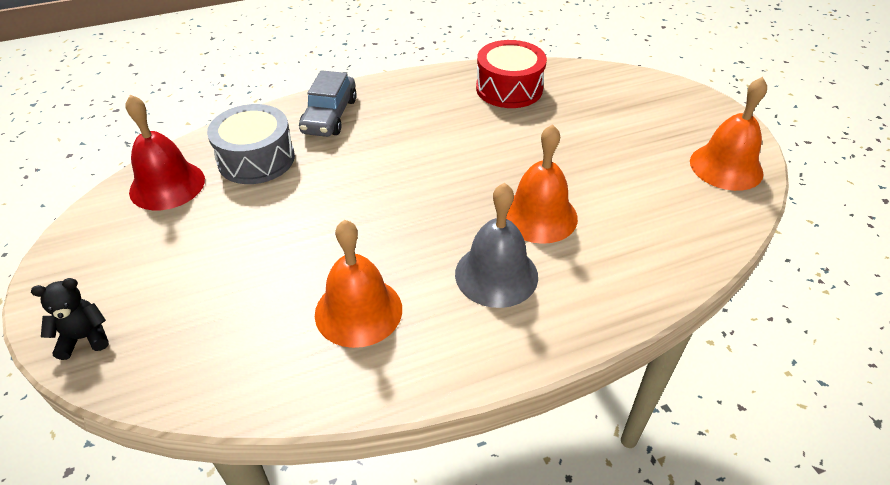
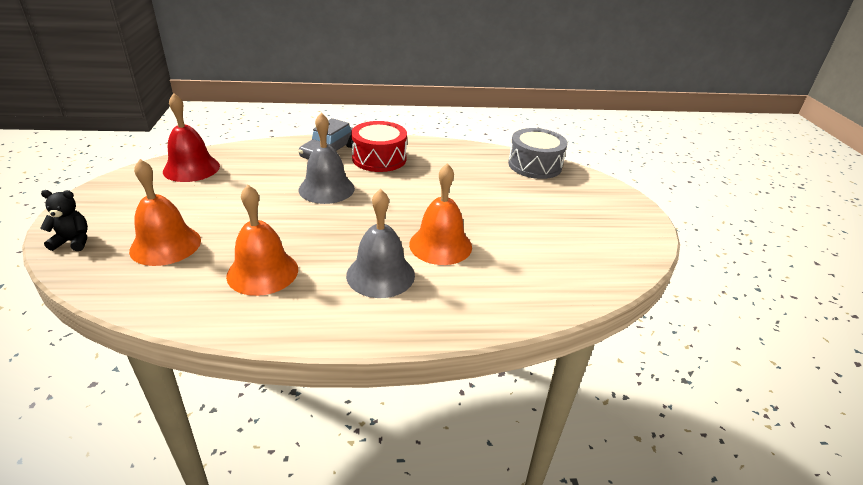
camera: 15 degrees right, 10 degrees down
grey drum [207,104,295,184] -> grey drum moved to [508,128,568,179]
red drum [476,40,547,108] -> red drum moved to [351,121,407,172]
orange bell [690,77,767,191] -> orange bell moved to [129,159,201,266]
none -> grey bell [299,113,355,204]

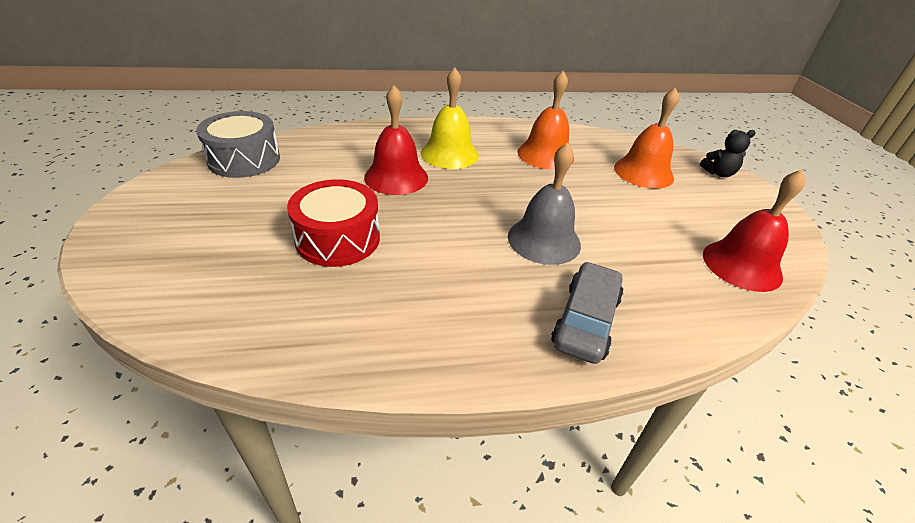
camera: 175 degrees right, 5 degrees up
grey bell [346,189,415,298] -> yellow bell [421,67,479,169]
red drum [351,121,407,172] -> red drum moved to [287,179,380,267]
orange bell [409,163,472,265] -> red bell [364,85,428,195]
grey drum [508,128,568,179] -> grey drum moved to [196,111,280,178]

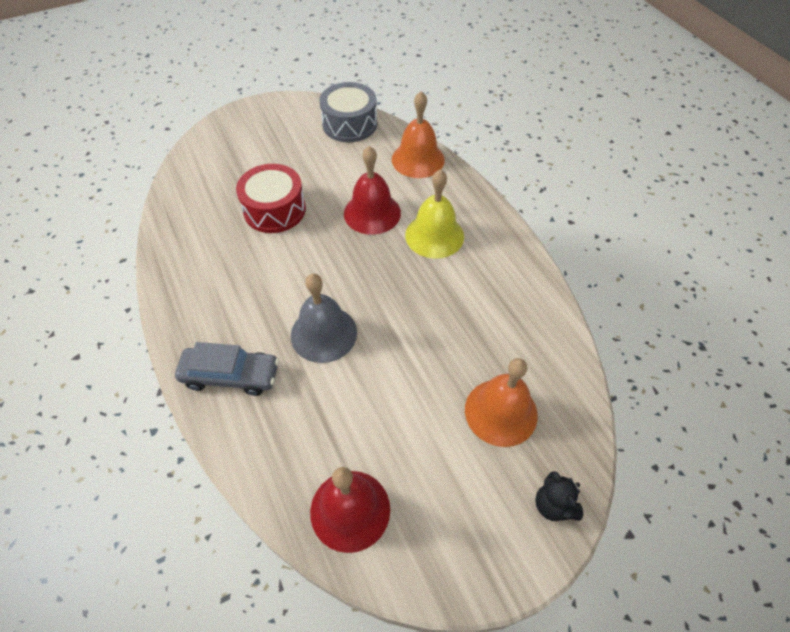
camera: 75 degrees right, 15 degrees up
orange bell [517,71,574,170] -> orange bell moved to [392,91,445,178]

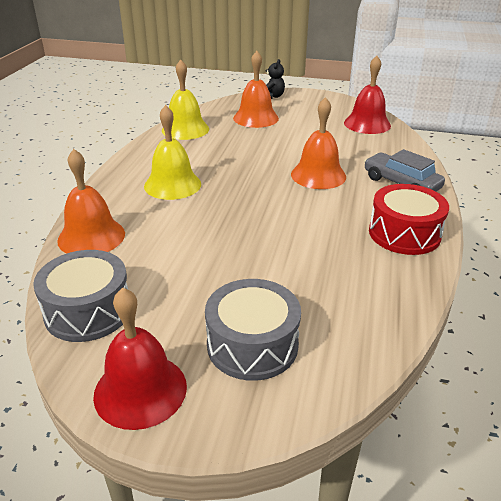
camera: 140 degrees left, 20 degrees down
red drum [236,164,306,233] -> red drum moved to [369,184,449,255]
grey bell [291,273,357,363] -> orange bell [291,97,346,189]
red bell [344,146,401,235] -> red bell moved to [93,287,187,430]
none -> yellow bell [162,59,209,140]
none -> grey drum [205,279,301,381]

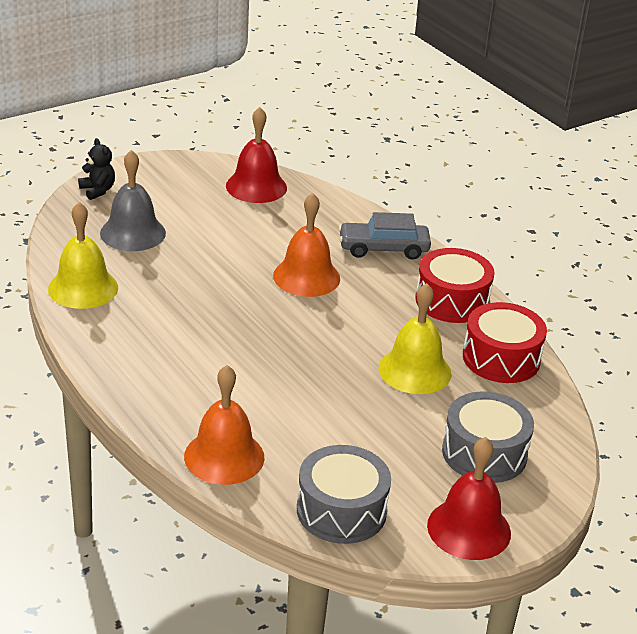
camera: 50 degrees left, 0 degrees up
yellow bell [144,105,201,200] -> yellow bell moved to [379,283,451,394]
orange bell [233,51,279,128] -> grey bell [100,150,166,251]
none -> red drum [463,302,547,383]

